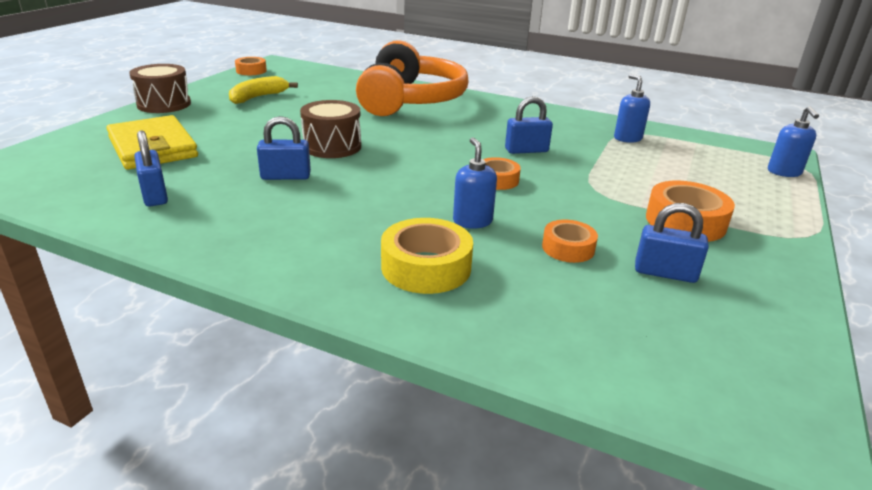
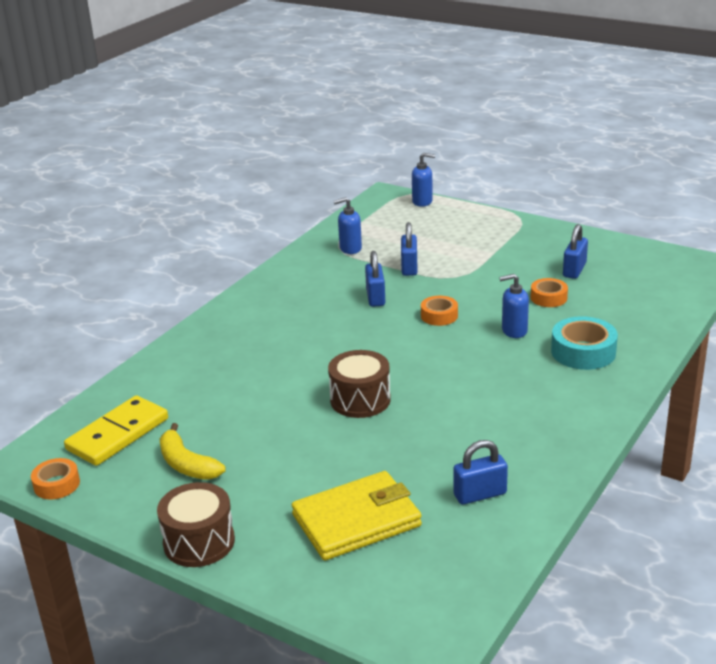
camera: 80 degrees left, 0 degrees up
blue padlock [257,116,311,180] -> blue padlock moved to [401,222,418,276]
orange headphones [356,40,469,116] -> none
yellow tape [381,218,473,294] -> turquoise tape [551,316,618,370]
orange tape [646,180,735,242] -> none
none -> yellow domino [64,395,168,466]

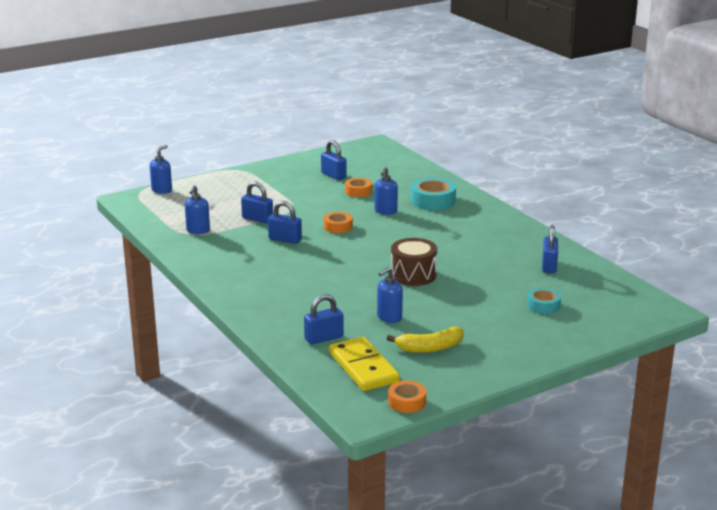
camera: 65 degrees left, 5 degrees down
brown drum [157,482,235,567] -> none
yellow wallet [292,471,422,561] -> turquoise tape [527,288,561,314]
none -> blue padlock [304,294,344,345]
none -> blue soap dispenser [377,267,403,323]

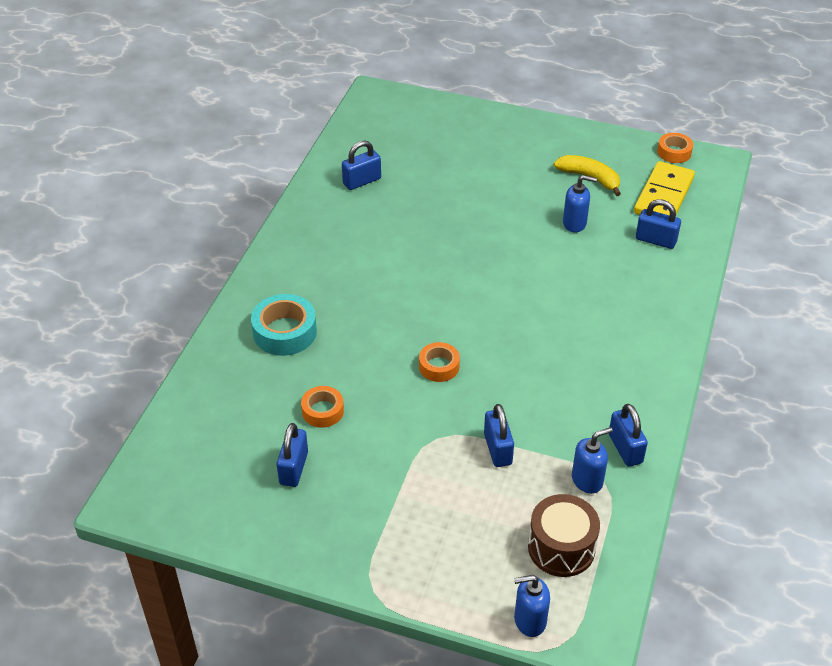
camera: 130 degrees left, 20 degrees up
blue padlock [268,201,302,244] -> blue padlock moved to [609,404,648,467]
blue soap dispenser [375,167,398,215] -> none
brown drum [391,238,437,286] -> brown drum moved to [528,494,600,577]
turquoise tape [527,288,561,314] -> none

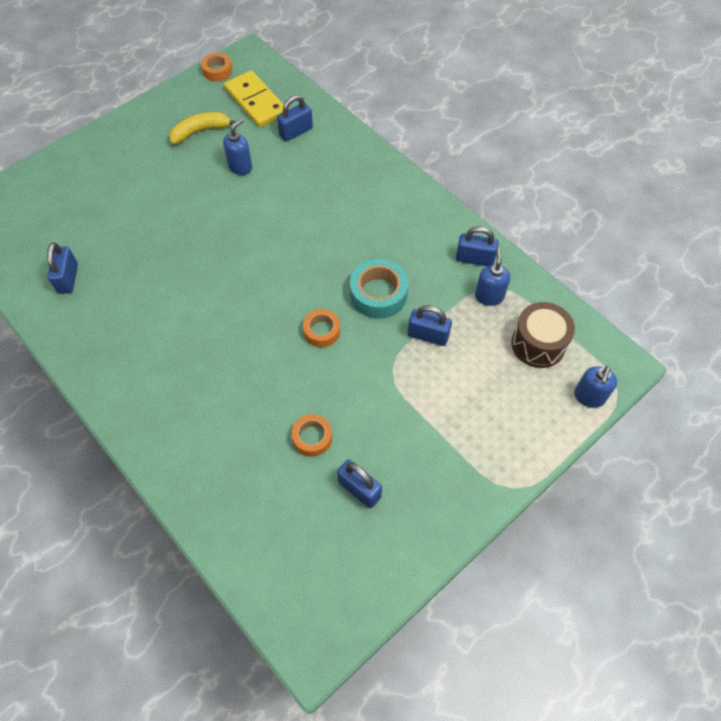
camera: 60 degrees left, 15 degrees up
turquoise tape [251,294,317,356] -> turquoise tape moved to [350,259,408,319]

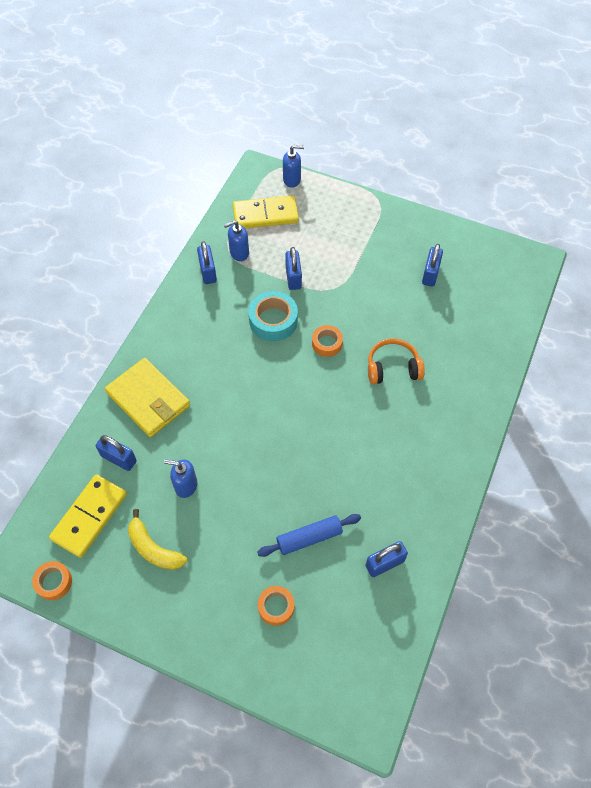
camera: 115 degrees left, 0 degrees up
orange tape [292,414,332,457] -> orange tape moved to [258,586,294,626]
brown drum [512,302,575,368] -> yellow domino [233,195,299,228]
none -> yellow wallet [105,358,190,437]
none -> blue rolling pin [257,514,361,557]
none -> orange headphones [368,338,425,384]

